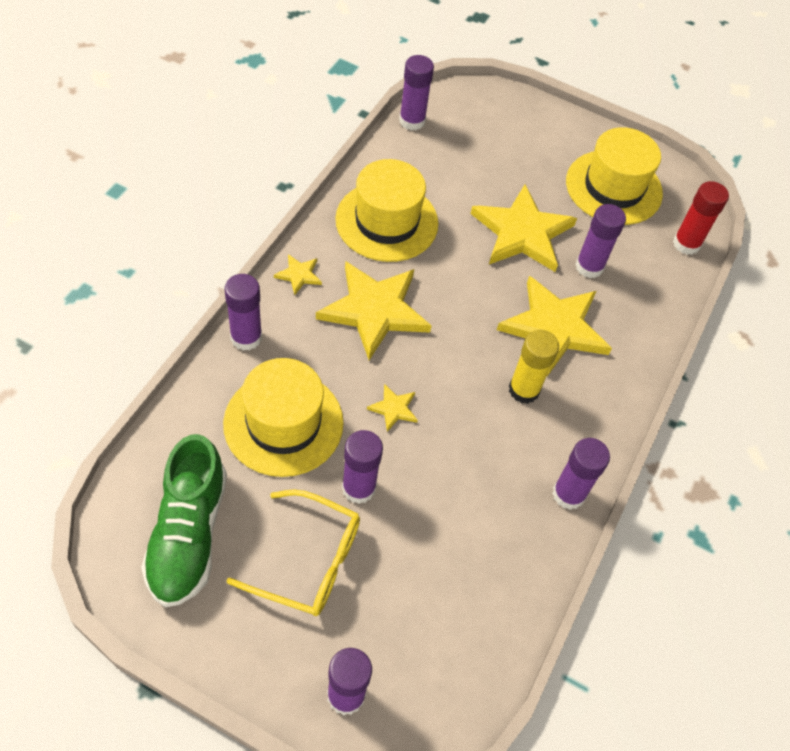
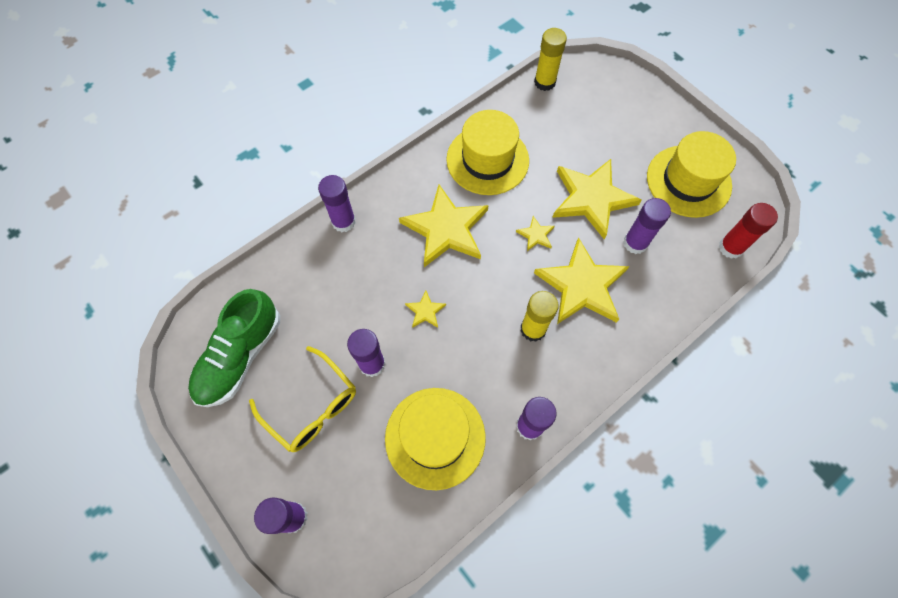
camera: 30 degrees right, 10 degrees up
yellow hat [223,358,344,477] -> yellow hat moved to [385,388,486,490]
yellow star [274,254,322,295] -> yellow star moved to [516,216,555,251]
purple glue stick [399,55,434,130] -> yellow glue stick [534,28,567,91]

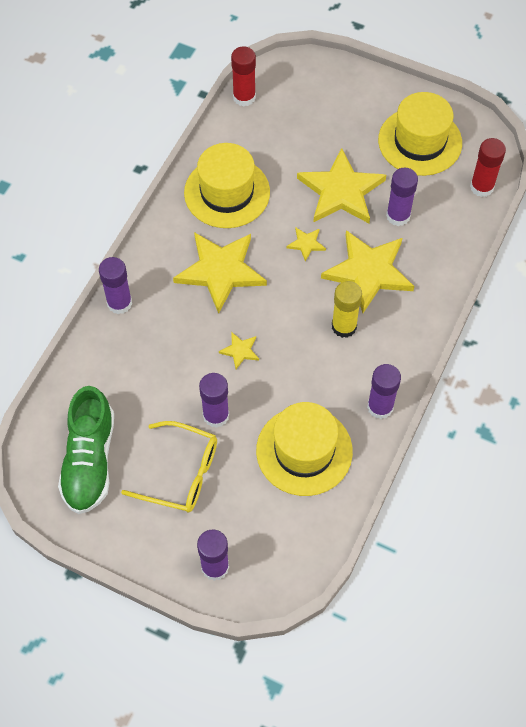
camera: 25 degrees left, 5 degrees down
yellow glue stick [534,28,567,91] -> red glue stick [231,47,256,106]

